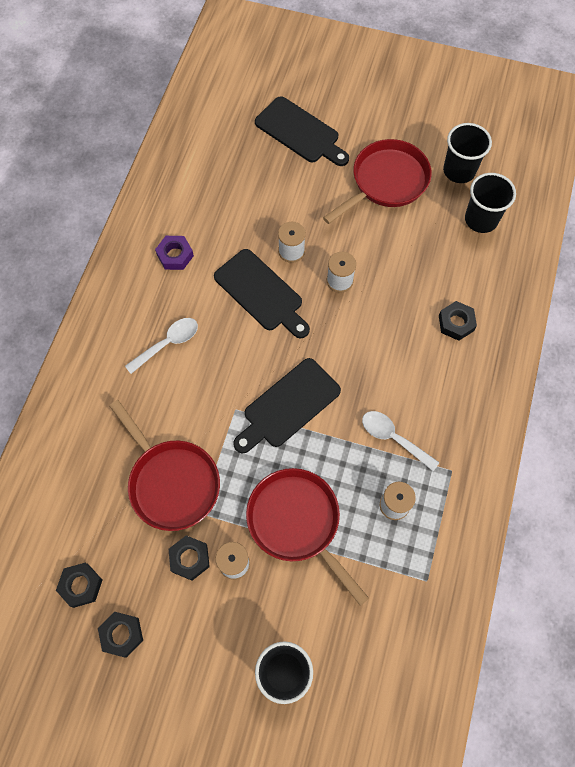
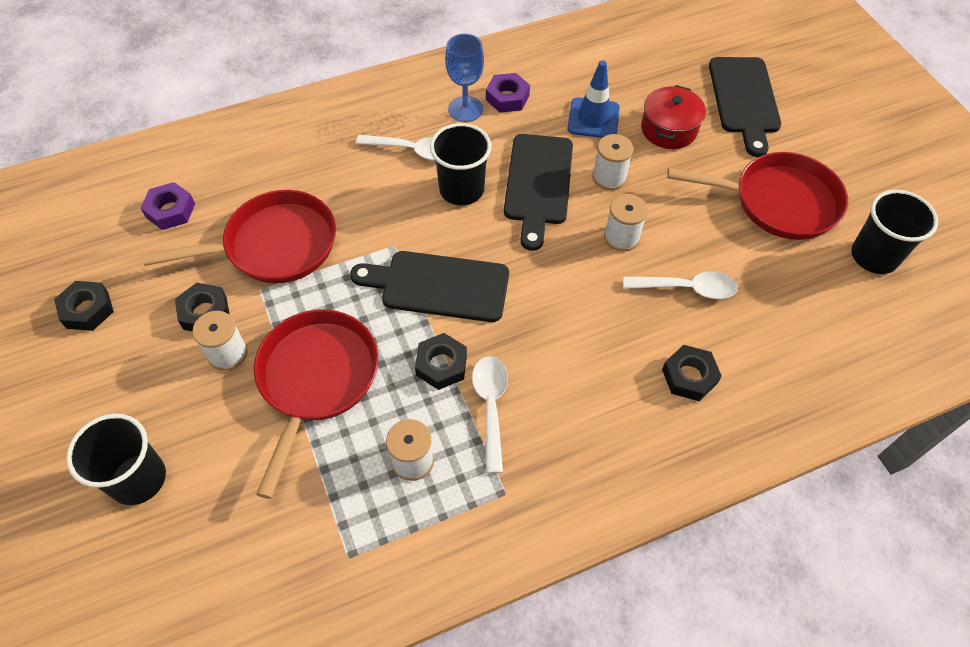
camera: 50 degrees right, 10 degrees down
black nut [56,563,102,608] -> black nut moved to [415,333,467,390]
red pan [109,400,220,531] -> red pan turned 120 degrees counterclockwise [142,190,336,283]
black cup [465,173,516,233] -> black cup moved to [430,123,492,205]
none -> purple nut [141,182,195,230]
none -> blue goblet [445,34,484,122]
none -> blue traffic cone [567,60,620,138]
none -> white spoon [623,271,738,299]
none -> red pot [641,85,706,149]

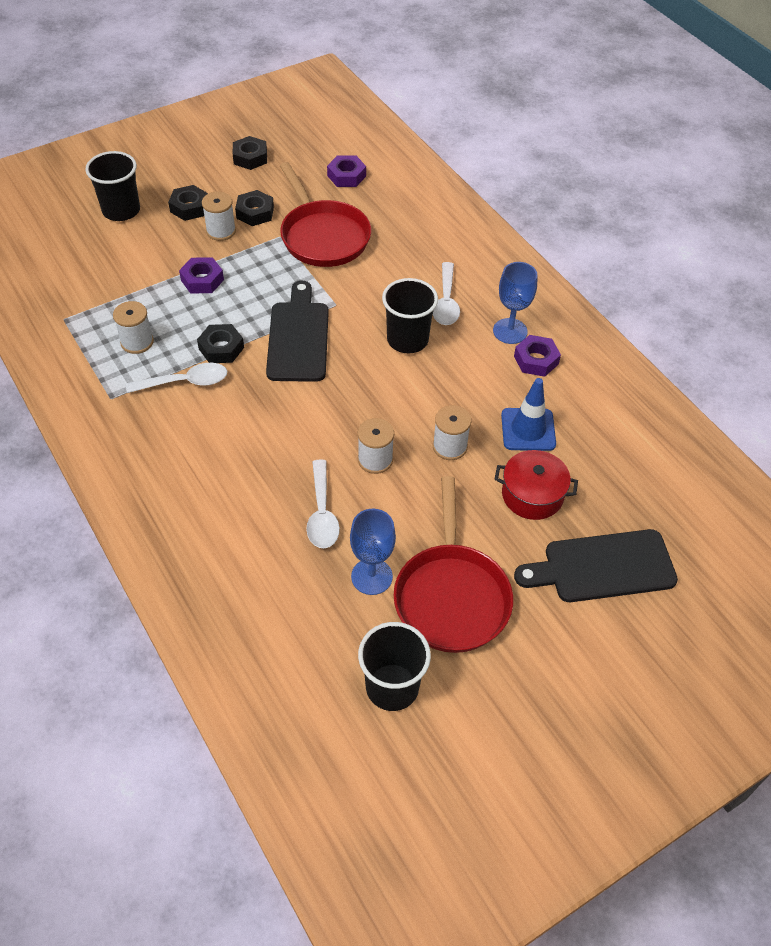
camera: 80 degrees right, 5 degrees down
red pan [254,309,378,499] -> purple nut [179,257,224,294]
black cutting board [504,134,573,251] -> none
black nut [662,345,722,401] -> black nut moved to [168,185,208,221]
none -> blue goblet [350,509,396,595]

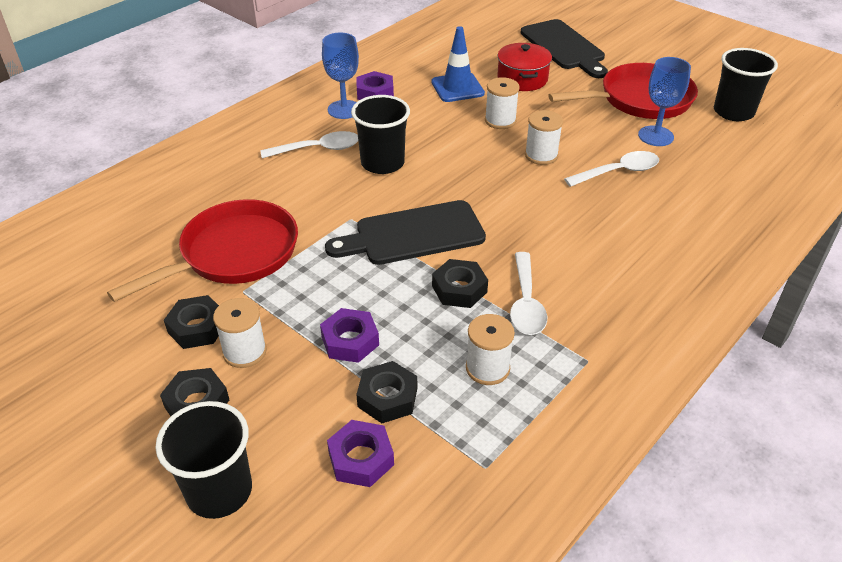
camera: 105 degrees left, 10 degrees down
white spoon [126,363,227,393] -> white spoon turned 150 degrees counterclockwise [510,252,547,335]
black nut [233,136,267,170] -> black nut moved to [356,361,417,423]
purple nut [327,155,366,187] -> purple nut moved to [327,420,394,487]

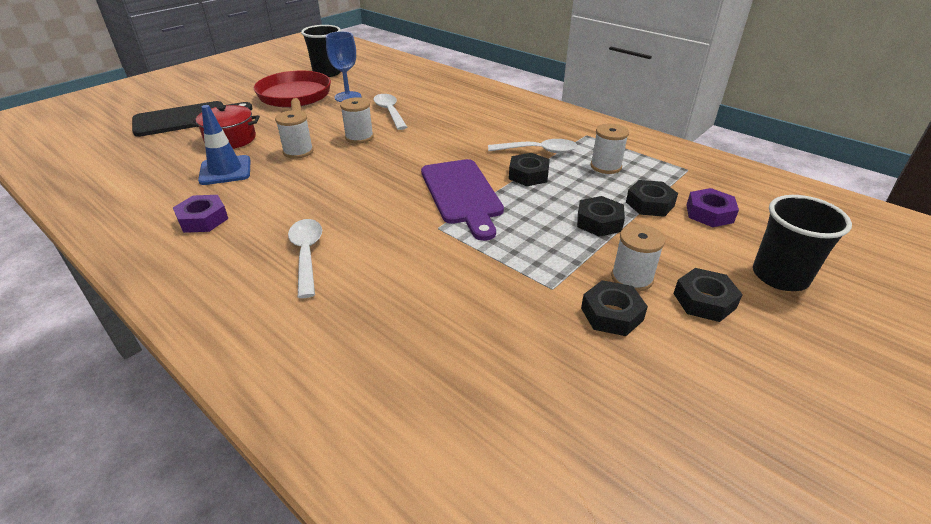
camera: 90 degrees left, 5 degrees down
red pan [107,199,298,302] -> none
purple nut [320,308,379,363] -> black nut [577,196,625,237]
blue goblet [322,33,359,119] -> none
black cutting board [325,200,486,265] -> purple cutting board [421,159,504,241]
black cup [351,95,410,174] -> none

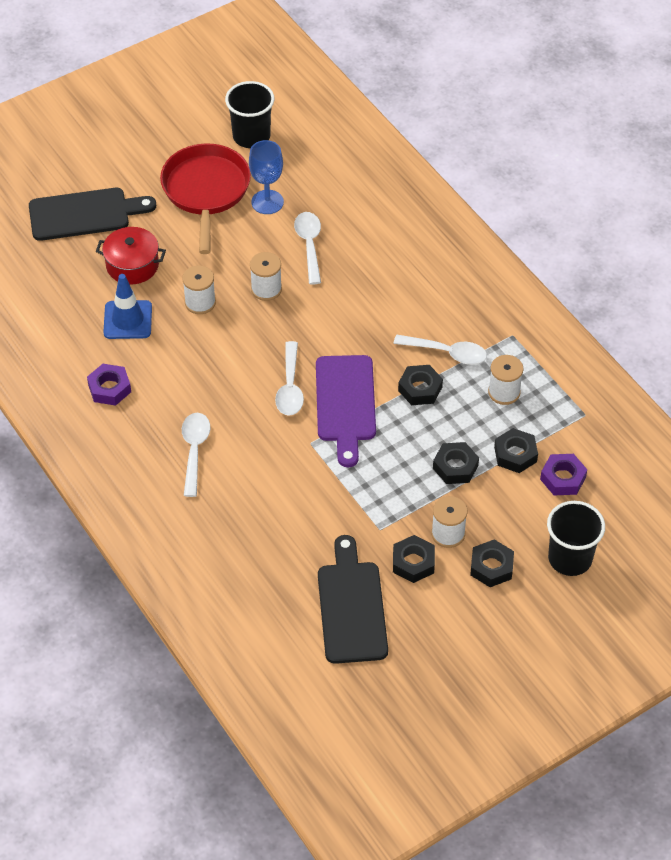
camera: 15 degrees right, 15 degrees up
none -> white spoon [275,341,304,416]
none -> black cutting board [318,535,388,664]

